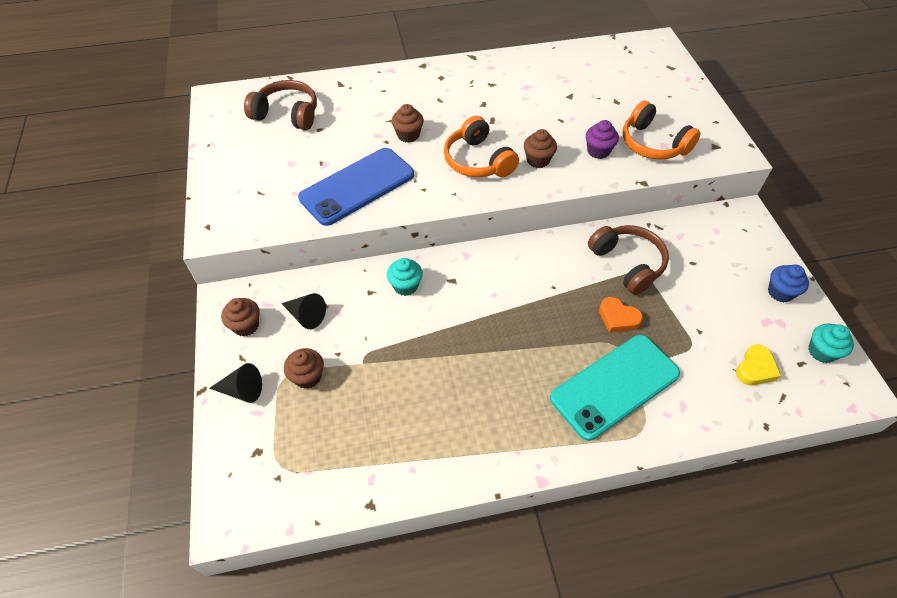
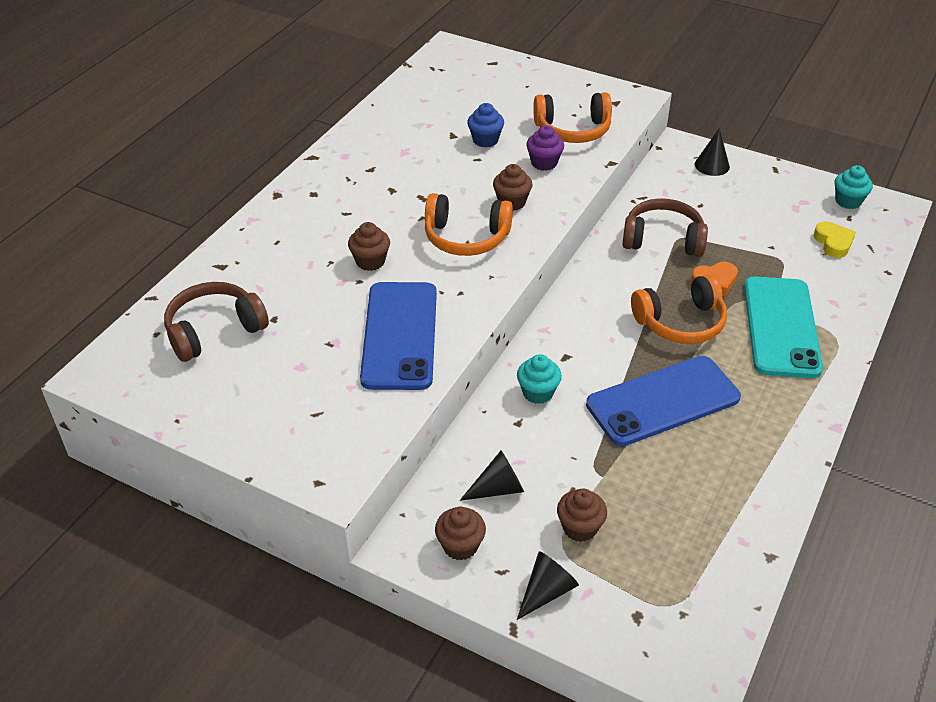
camera: 50 degrees left, 10 degrees down
blue cupcake [768,264,809,303] -> blue cupcake moved to [467,103,504,147]
none -> blue phone [586,356,741,446]
none -> orange headphones [631,274,727,344]
none -> black cone [695,128,730,176]

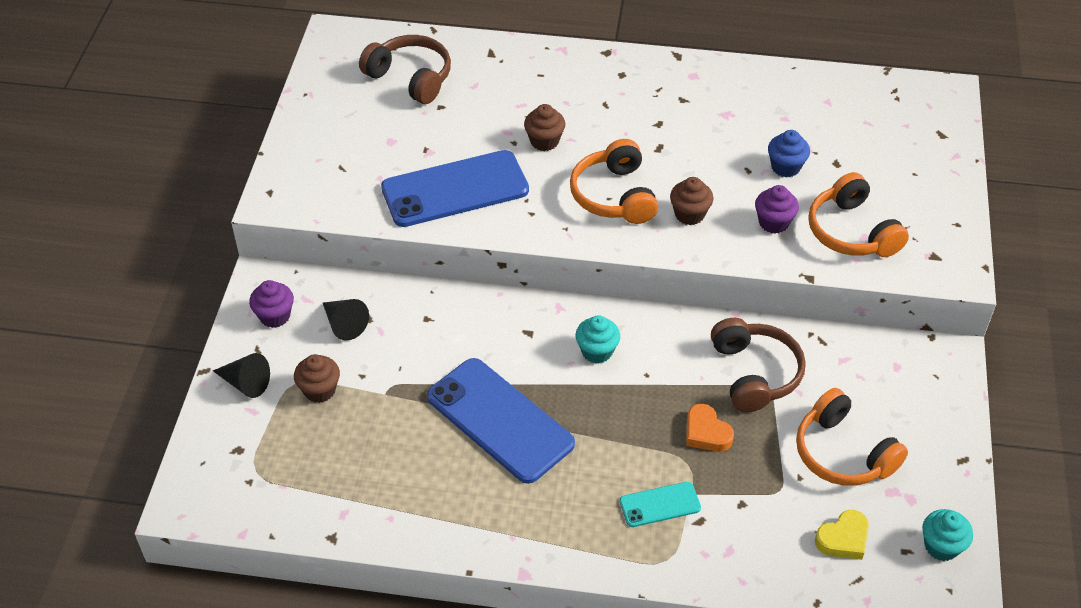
camera: 70 degrees right, 5 degrees up
brown cupcake [435,507,486,561] -> purple cupcake [249,280,294,328]
turquoise cupcake [517,354,562,404] -> turquoise cupcake moved to [576,315,620,364]
orange headphones [631,274,727,344] -> orange headphones moved to [796,388,908,486]
black cone [695,128,730,176] -> none
turquoise phone [744,276,823,378] -> turquoise phone [620,482,701,527], size x0.48

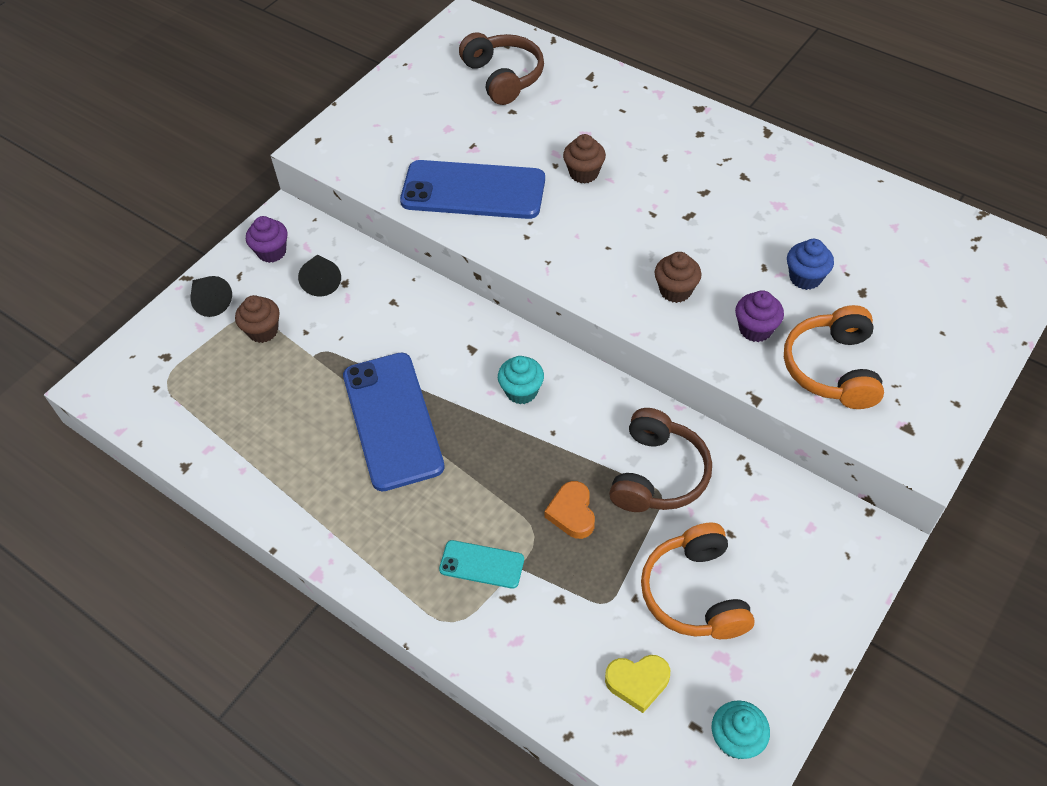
camera: 30 degrees right, 5 degrees up
orange headphones [570,139,658,224] -> none

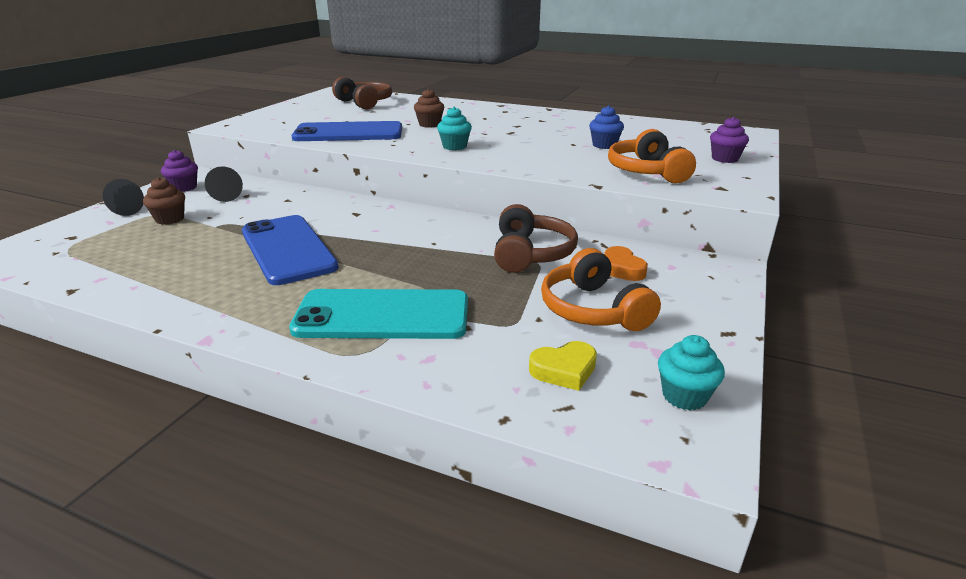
camera: 15 degrees left, 25 degrees down
turquoise phone [439,540,524,589] -> turquoise phone [289,289,468,339], size x2.08
turquoise cupcake [498,356,544,404] -> turquoise cupcake moved to [437,107,472,150]
orange heart [544,481,595,539] -> orange heart moved to [604,246,648,281]
brown cupcake [655,252,701,303] -> none
purple cupcake [735,290,784,342] -> purple cupcake moved to [710,117,749,163]

